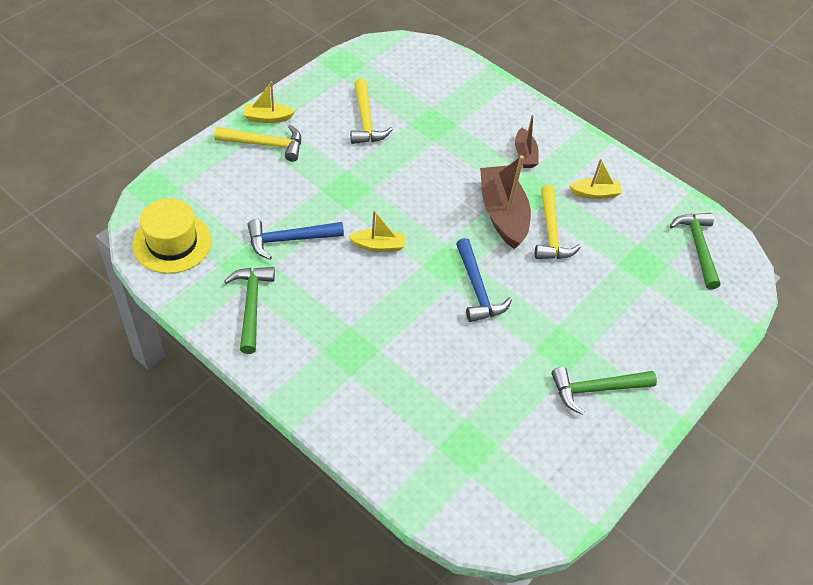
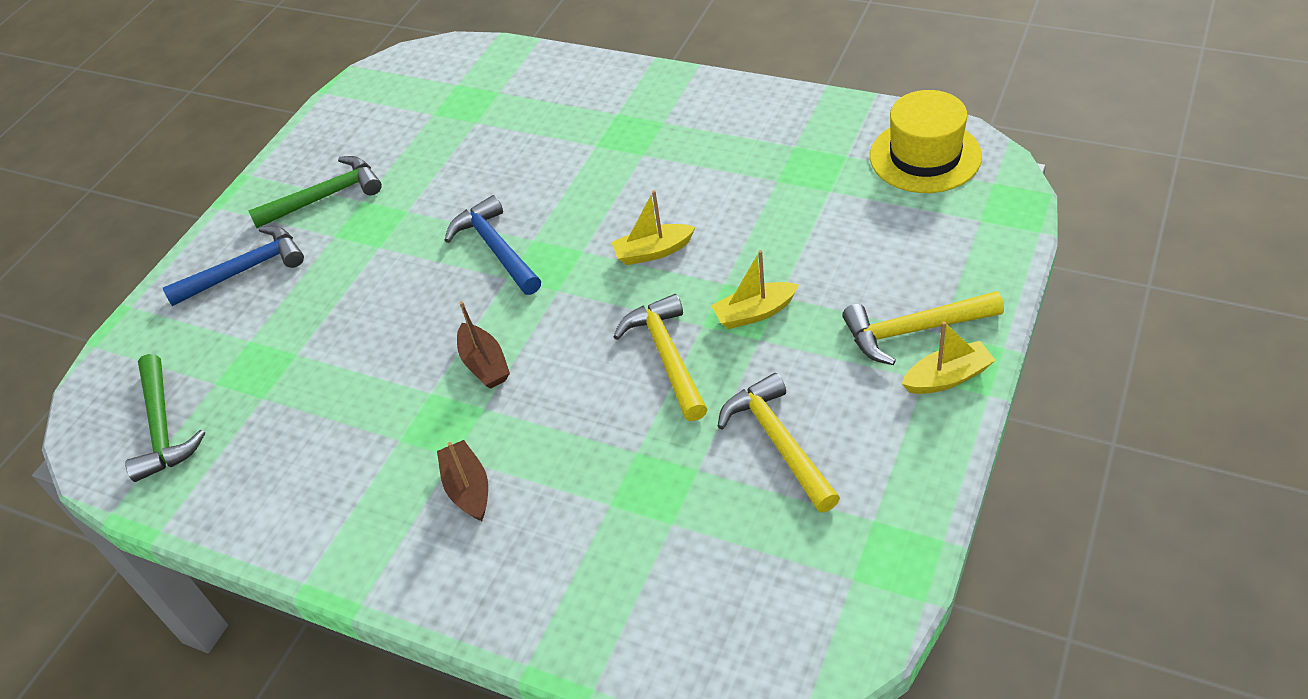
camera: 175 degrees right, 5 degrees down
green hammer [224,267,275,354] -> none
blue hammer [247,219,344,260] -> blue hammer moved to [163,226,304,306]
brown boat [480,155,531,249] -> brown boat [457,301,510,389], size x0.54
yellow hammer [535,185,581,259] -> yellow hammer moved to [613,294,708,421]
yellow boat [569,159,622,199] -> yellow boat moved to [711,250,799,329]

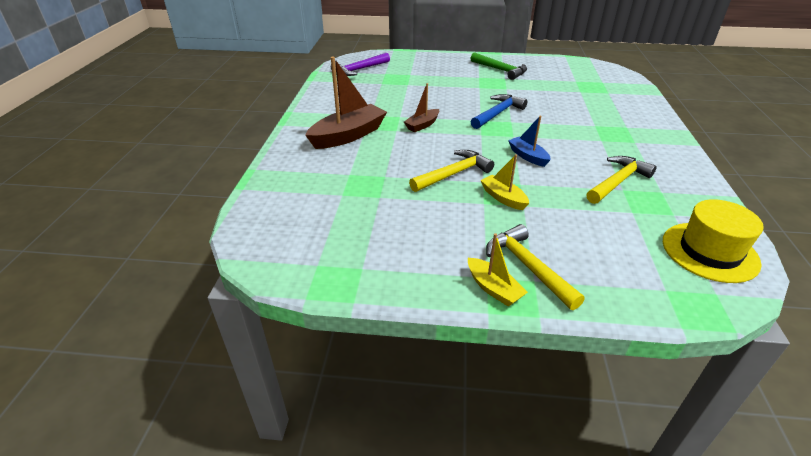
camera: 65 degrees right, 10 degrees down
green hammer [125,354,205,482] -> purple hammer [331,53,390,76]
blue hammer [163,226,304,306] -> none
brown boat [437,440,488,521] -> brown boat [305,57,387,149], size x1.87
yellow boat [611,190,696,265] -> blue boat [508,116,550,167]
yellow hammer [717,373,840,512] -> yellow hammer moved to [587,156,657,204]

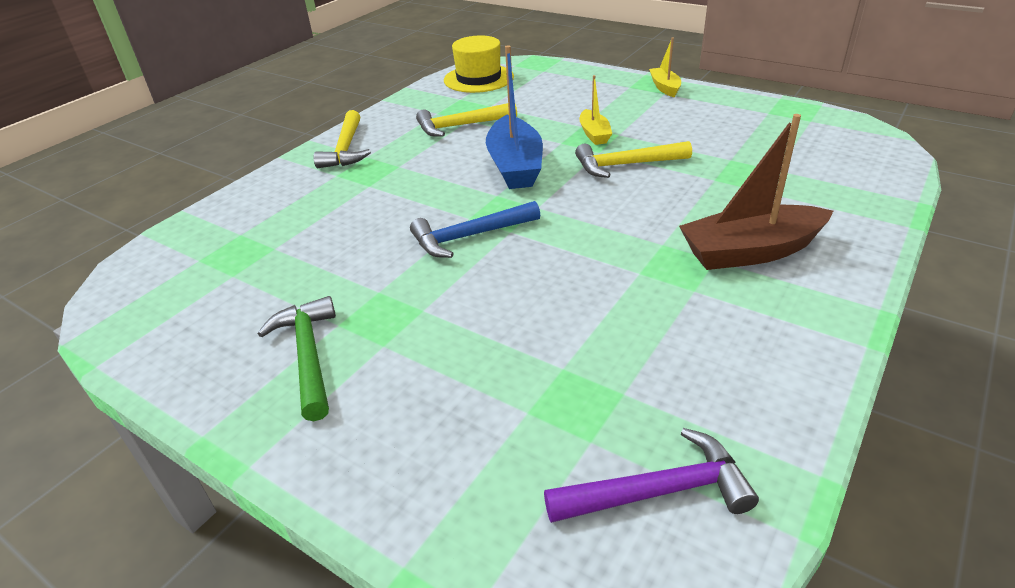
camera: 150 degrees left, 0 degrees up
brown boat [404,83,439,132] -> none
yellow hammer [486,224,585,310] -> yellow hammer moved to [314,110,371,168]
blue boat [508,116,550,167] -> blue boat [486,45,543,189], size x1.87

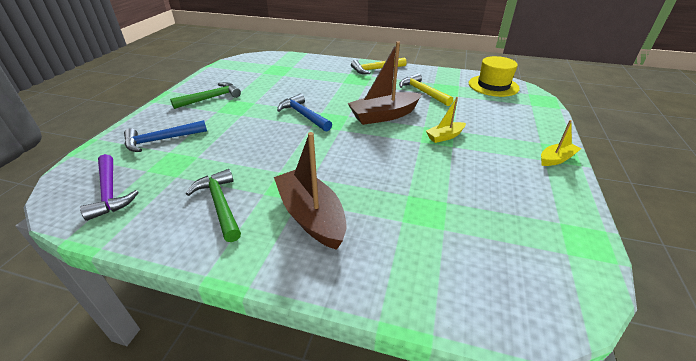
camera: 70 degrees right, 0 degrees up
blue boat [486,45,543,189] -> brown boat [348,41,422,125]
yellow hammer [575,141,692,178] -> none
none -> blue hammer [124,120,207,152]
none -> green hammer [186,169,241,242]

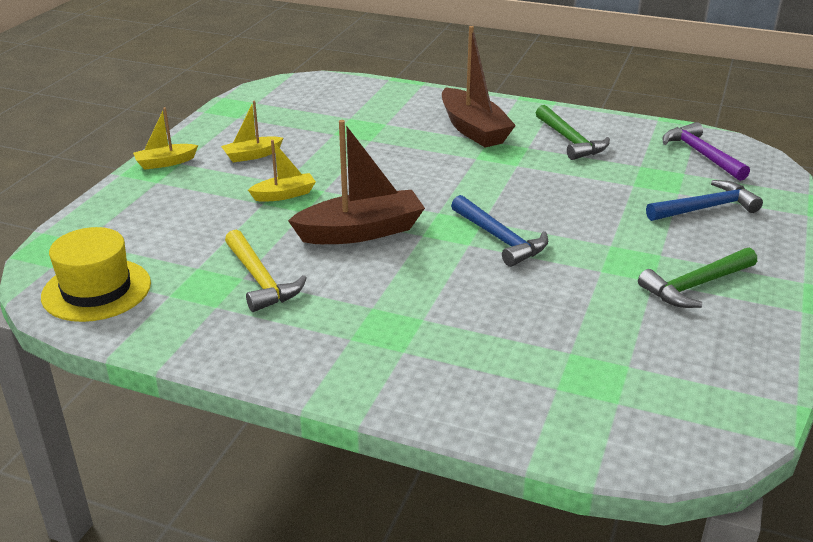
camera: 175 degrees left, 5 degrees down
yellow hammer [351,57,407,74] -> none
none -> yellow boat [221,101,283,162]

